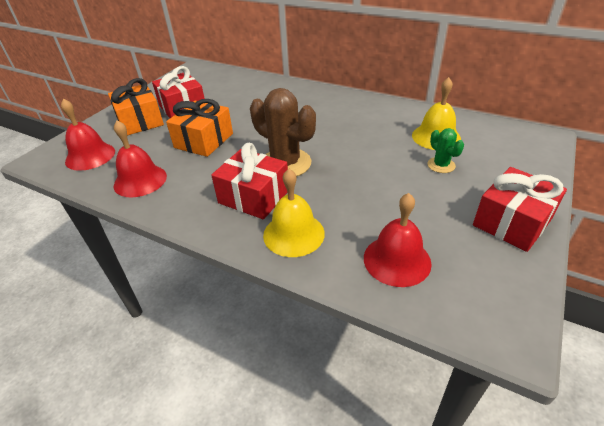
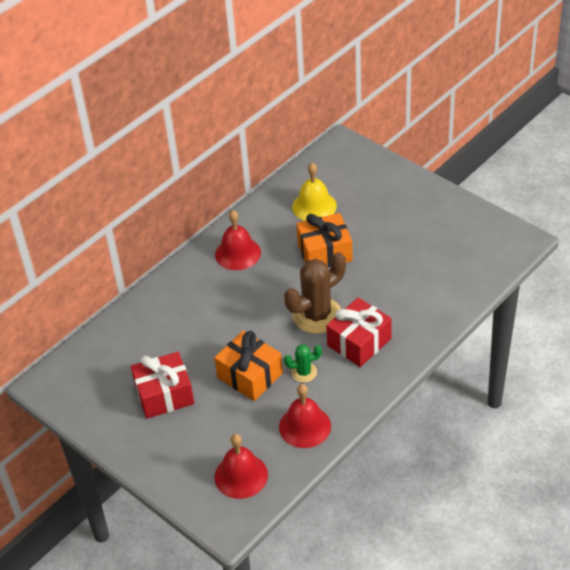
camera: 75 degrees left, 5 degrees up
orange gift [108,78,164,135] -> orange gift moved to [297,213,353,267]
yellow bell [263,169,325,257] -> none
red bell [364,193,432,287] -> red bell moved to [215,210,261,270]
green cactus [427,128,464,173] -> green cactus moved to [284,344,322,383]
red gift [473,167,567,252] -> none

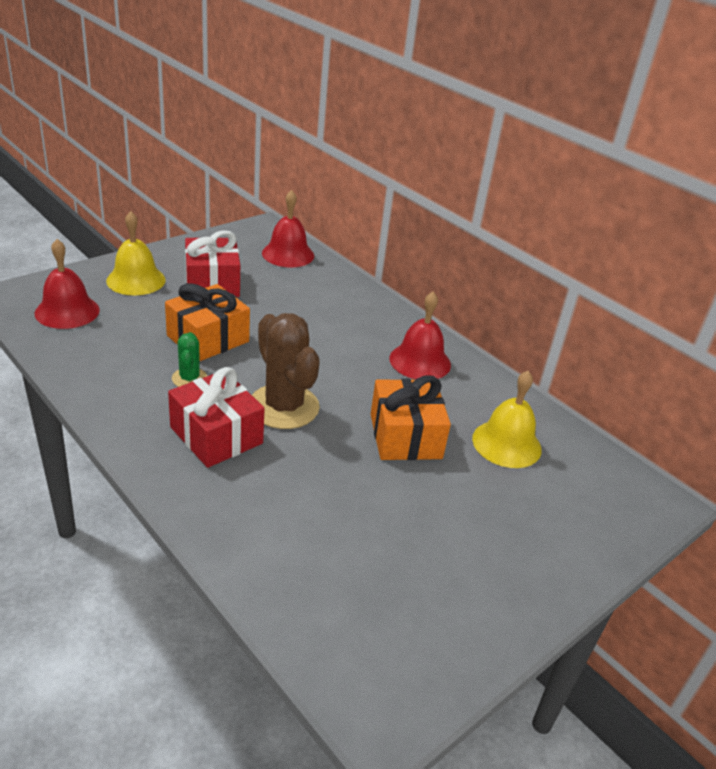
camera: 90 degrees right, 10 degrees down
red bell [279,384,331,448] -> red bell moved to [262,190,314,267]
none -> yellow bell [106,211,166,296]

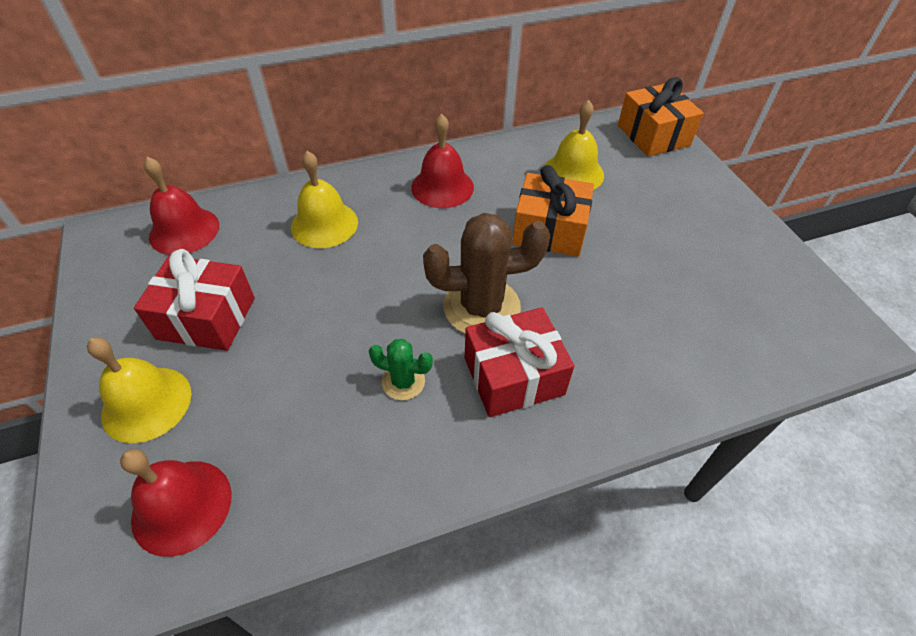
camera: 65 degrees left, 15 degrees up
orange gift [165,283,250,362] -> orange gift moved to [618,77,703,157]
none -> yellow bell [291,151,358,248]

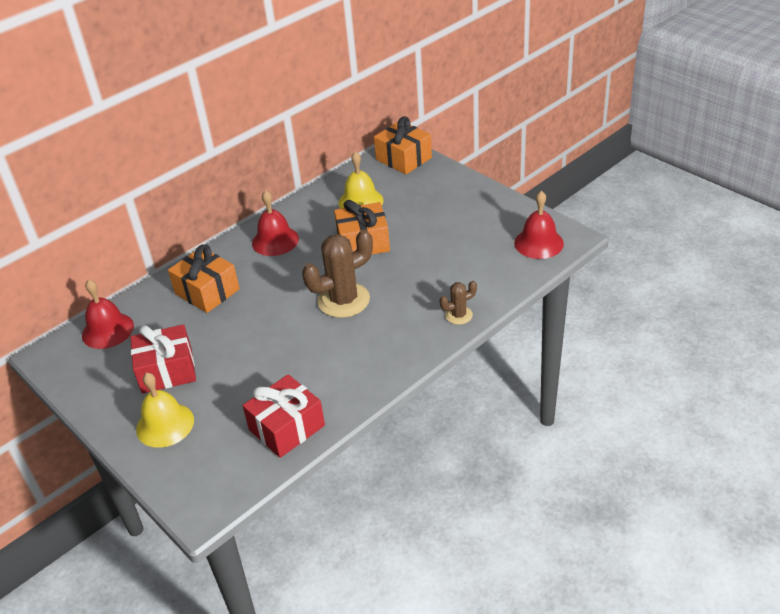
camera: 20 degrees left, 10 degrees down
red bell [120,449,232,557] -> red bell moved to [514,191,564,259]
yellow bell [291,151,358,248] -> orange gift [168,244,240,313]
green cactus [369,339,433,400] -> none
red gift [465,307,574,417] -> red gift moved to [243,374,325,458]
none -> brown cactus [440,281,477,325]

